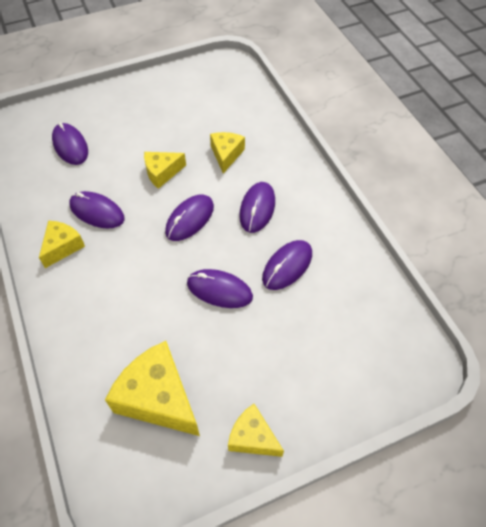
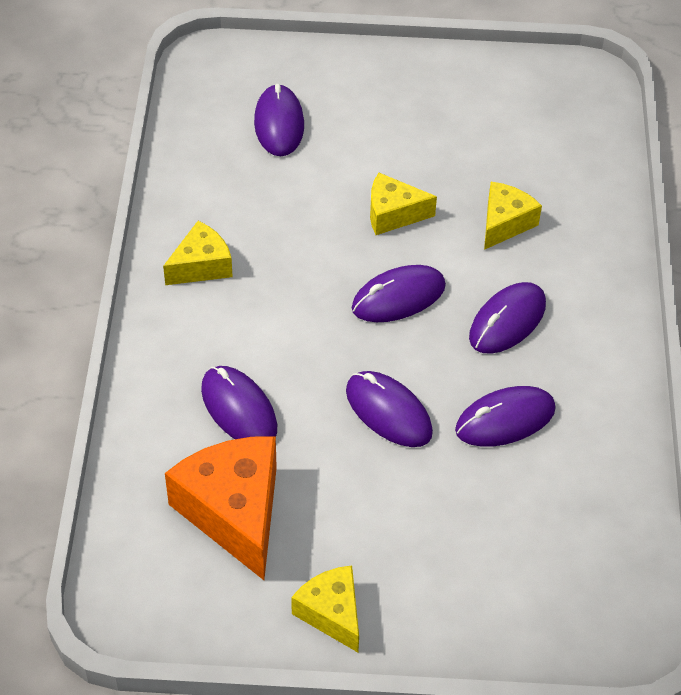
camera: 25 degrees right, 5 degrees down
purple mouse [69,191,125,229] -> purple mouse moved to [201,366,277,439]
yellow cheese [105,341,200,436] -> orange cheese [165,436,277,580]

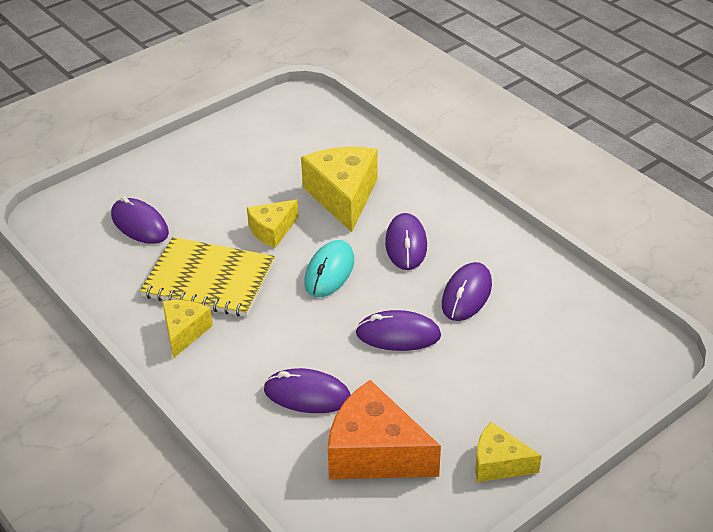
camera: 40 degrees left, 10 degrees down
purple mouse [352,265,446,322] -> turquoise mouse [304,240,354,297]
yellow cheese [484,182,542,250] -> yellow cheese [301,147,377,232], size x1.73
none -> yellow notebook [140,237,275,317]

